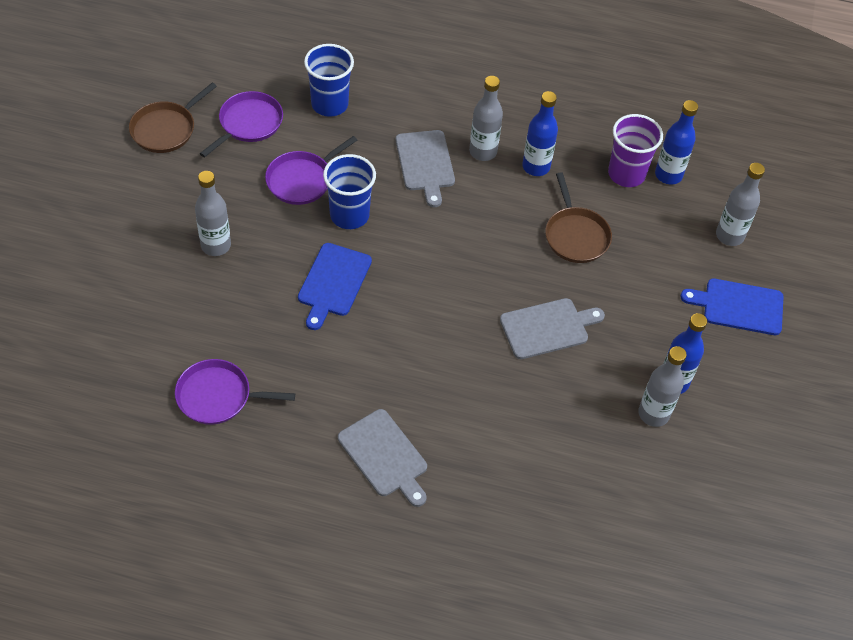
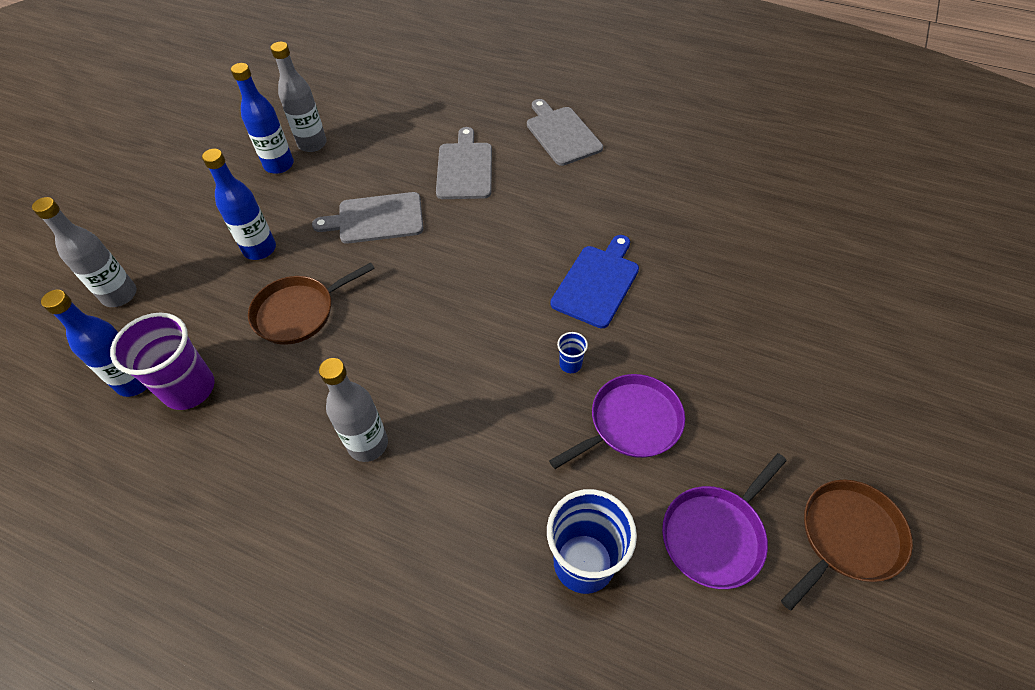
camera: 165 degrees left, 0 degrees up
purple pan [175,359,295,425] -> none
grey bottle [195,171,231,256] -> none
blue cup [323,154,376,229] -> blue cup [557,332,588,373], size x0.44
grey cutting board [396,130,455,207] -> grey cutting board moved to [436,127,492,199]
blue bottle [522,91,558,176] -> blue bottle moved to [202,149,276,260]
brown pan [545,172,612,263] -> brown pan turned 120 degrees counterclockwise [248,262,375,345]
blue cutting board [680,278,783,335] -> none

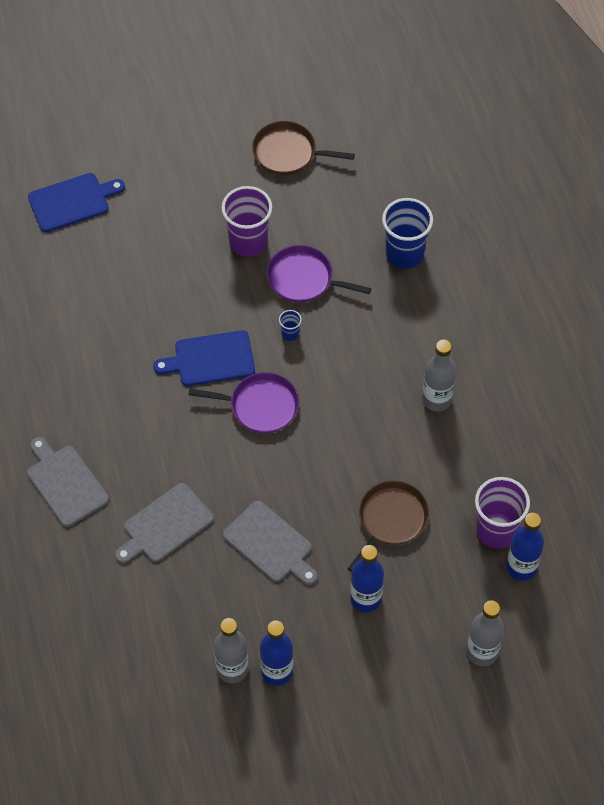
camera: 130 degrees left, 5 degrees up
brown pan [248,262,375,345] -> brown pan turned 75 degrees counterclockwise [348,481,429,572]
grey cutting board [527,99,603,166] -> grey cutting board turned 120 degrees clockwise [27,437,109,527]
purple pan [662,453,787,589] -> purple pan moved to [189,372,299,433]
none -> blue cutting board [28,173,125,232]
none -> purple cup [222,186,272,257]

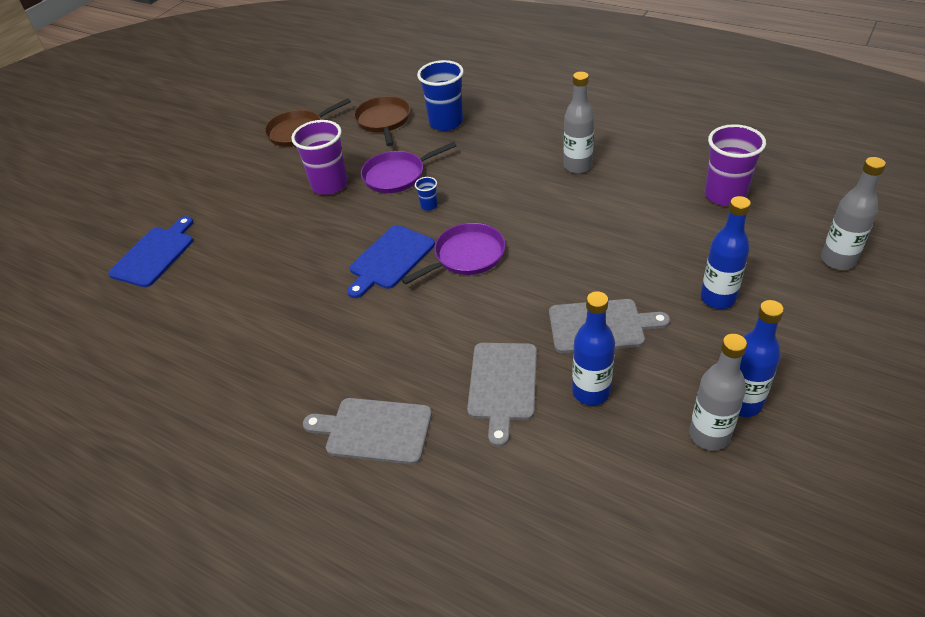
camera: 40 degrees left, 15 degrees down
brown pan [348,481,429,572] -> brown pan moved to [354,96,410,146]
blue bottle [506,513,544,581] -> blue bottle moved to [572,291,615,406]

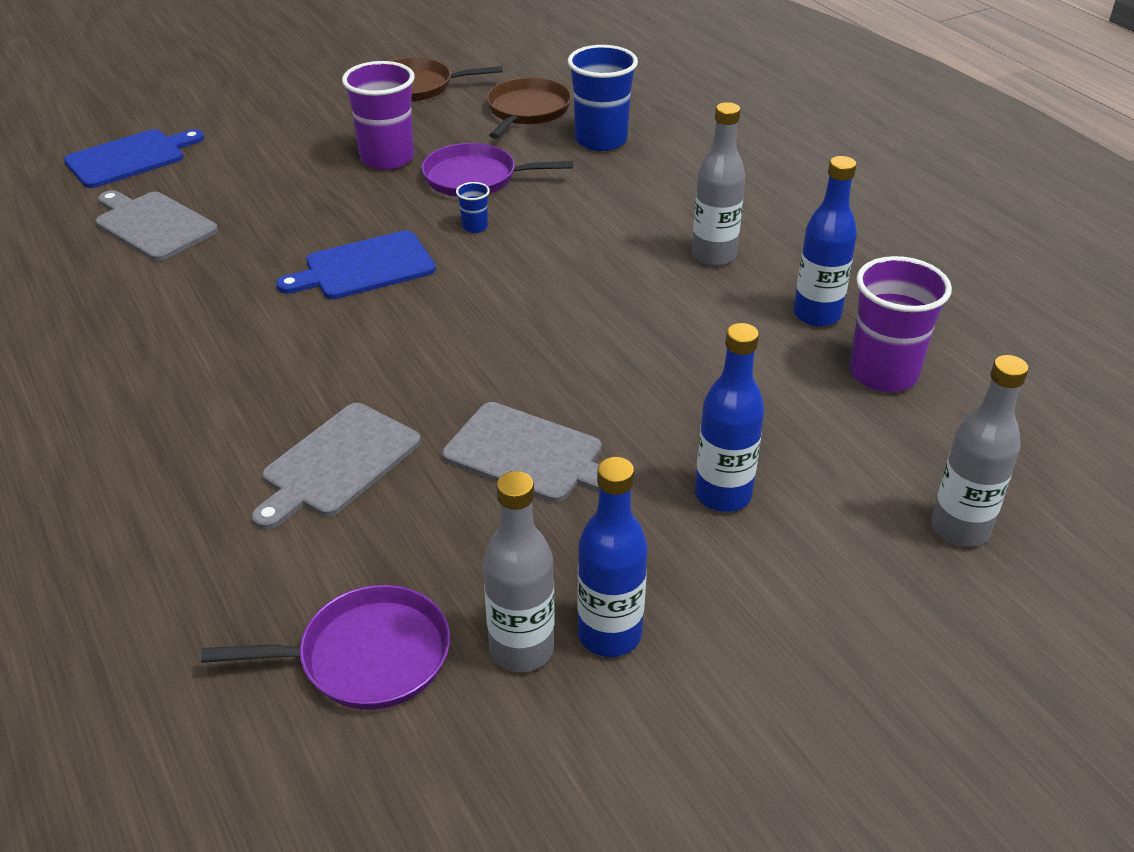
camera: 25 degrees right, 5 degrees down
grey cutting board [303,398,432,464] -> grey cutting board moved to [95,190,218,261]
purple pan [401,223,505,285] -> purple pan moved to [201,585,450,710]
blue bottle [572,291,615,406] -> blue bottle moved to [794,156,857,327]

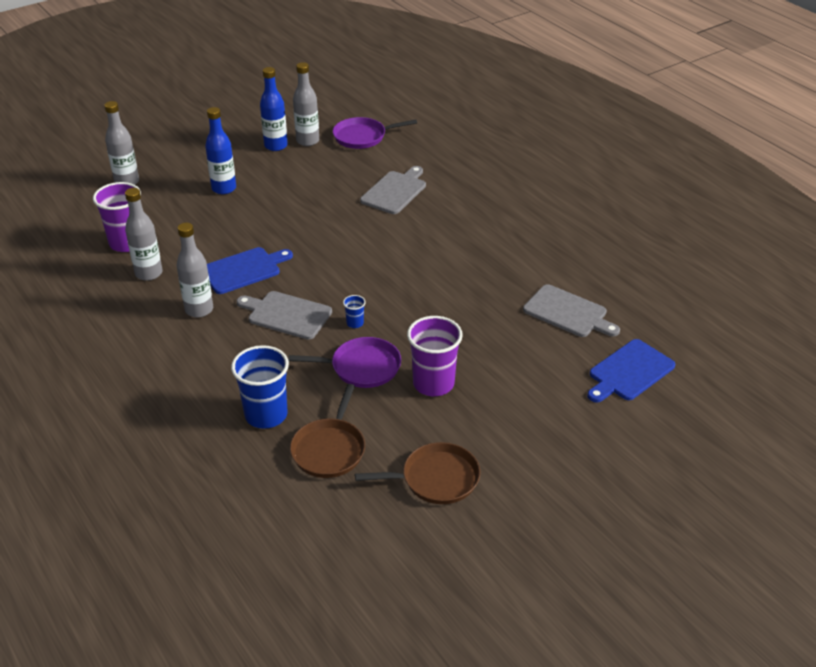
camera: 175 degrees right, 0 degrees up
blue cutting board [276,230,436,299] -> blue cutting board moved to [207,247,293,294]
grey cutting board [442,402,602,503] -> grey cutting board moved to [237,291,332,340]
blue bottle [794,156,857,327] -> grey bottle [125,188,163,281]

